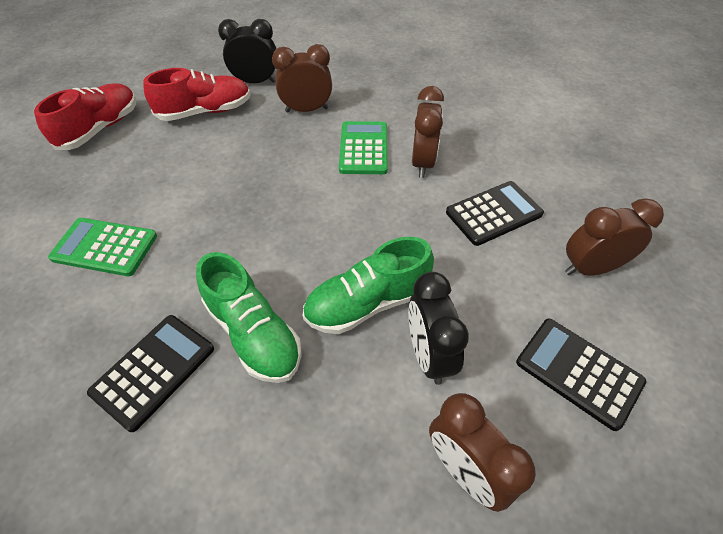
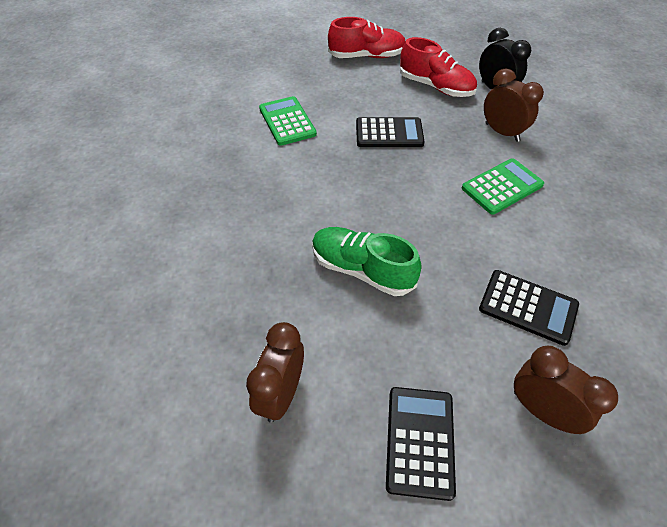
camera: 55 degrees right, 0 degrees up
black calculator [87,315,214,432] -> black calculator moved to [356,117,425,147]
green shoe [196,252,302,383] -> none
black clock [408,272,469,385] -> none
brown clock [412,86,444,178] -> none

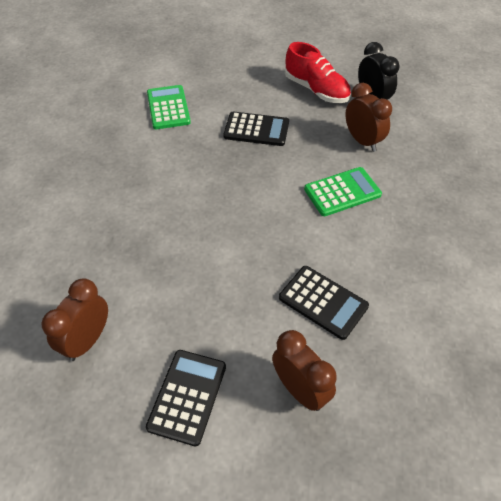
camera: 10 degrees right, 0 degrees up
green shoe [312,227,421,296] -> none
red shoe [328,17,406,58] -> none

